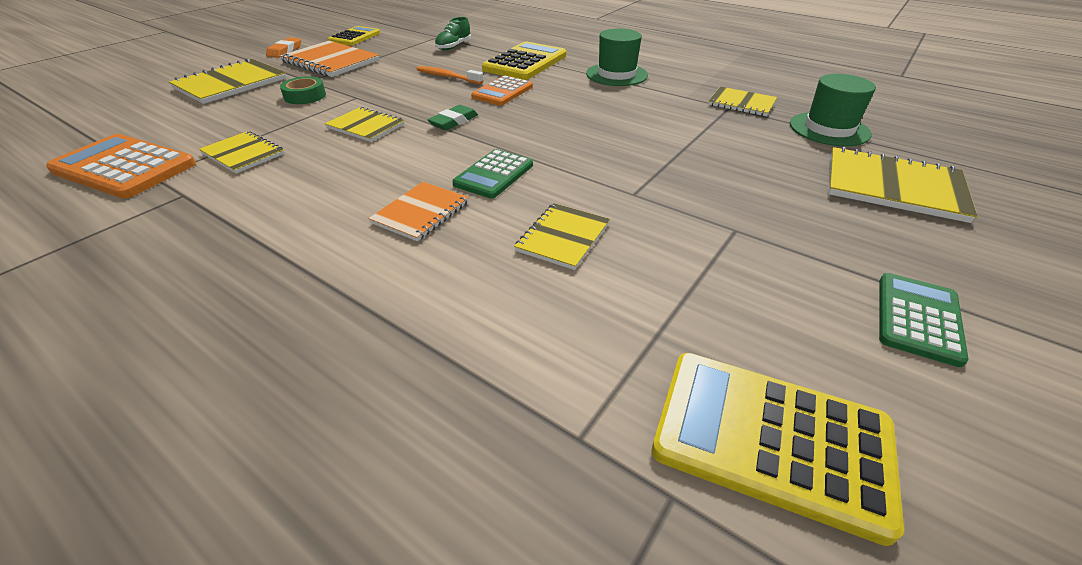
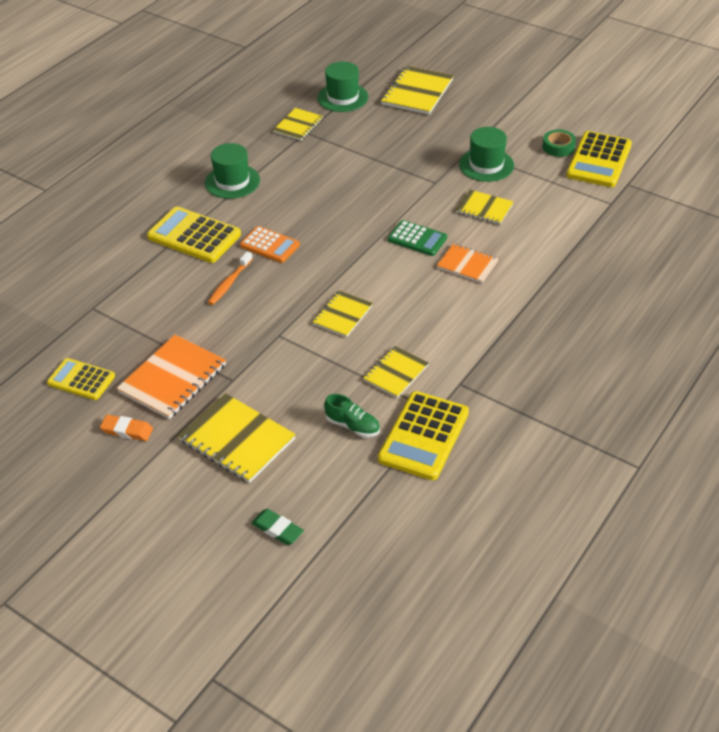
camera: 90 degrees left, 5 degrees up
orange calculator [46,134,196,199] -> yellow calculator [378,391,469,480]
green tape [280,76,326,104] -> green tape moved to [543,129,576,157]
green eraser [428,105,478,130] -> green eraser moved to [251,509,304,545]
green shoe [435,17,471,50] -> green shoe moved to [324,394,380,437]
green calculator [879,273,968,367] -> none
none -> green hat [459,127,514,182]

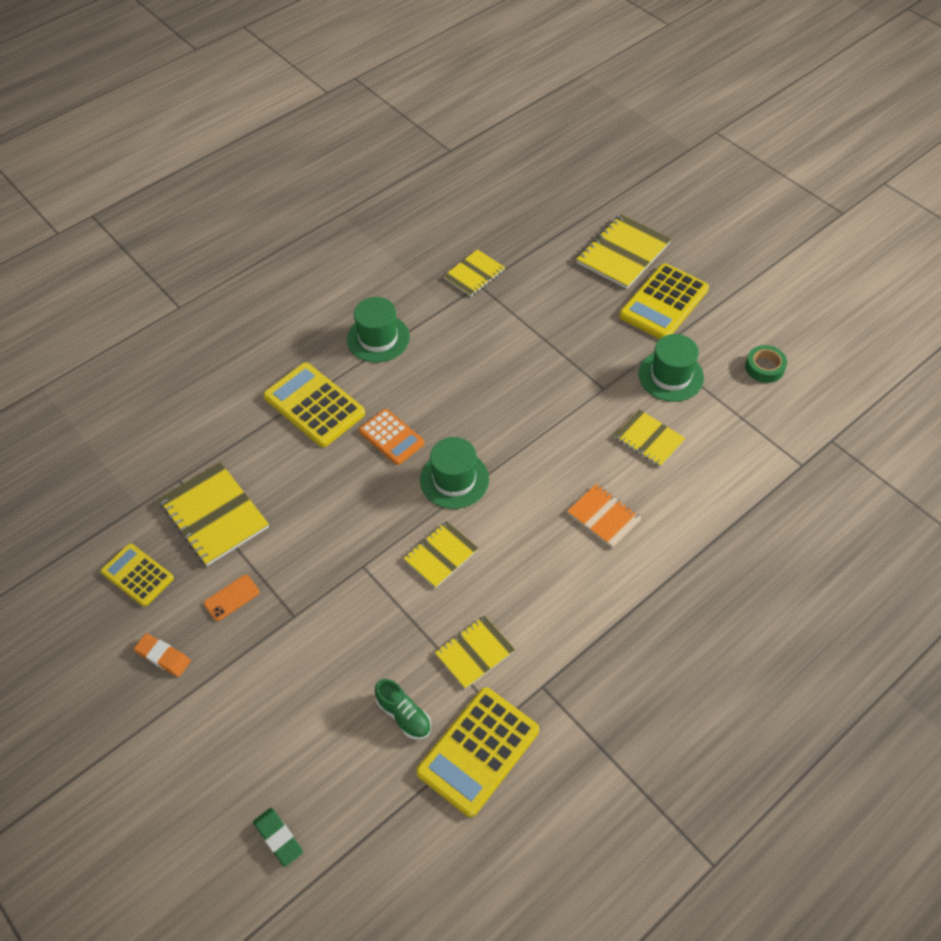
camera: 15 degrees right, 10 degrees up
orange notebook [117,335,226,419] -> orange phone [204,575,260,621]
yellow notebook [178,393,296,483] -> yellow notebook moved to [158,462,269,566]
orange toothbrush [208,251,253,305] -> none
green hat [317,61,368,112] -> green hat moved to [420,437,489,509]
green calculator [388,220,447,256] -> none
yellow calculator [566,131,632,187] -> yellow calculator moved to [619,263,709,339]

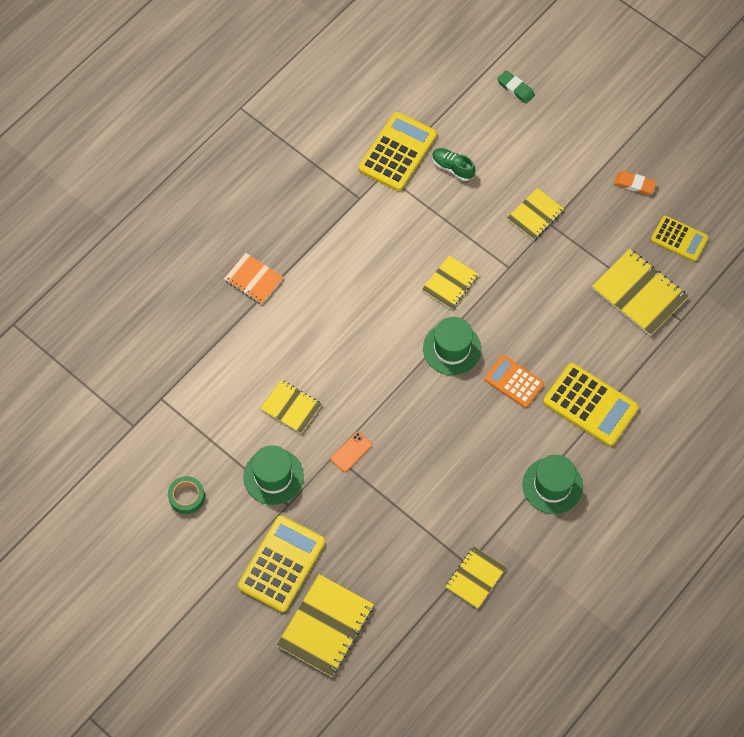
camera: 170 degrees right, 10 degrees up
orange phone [204,575,260,621] -> orange phone moved to [331,432,372,472]
yellow notebook [435,615,515,689] -> yellow notebook moved to [507,188,564,240]
orange notebook [567,484,642,548] -> orange notebook moved to [224,253,284,304]

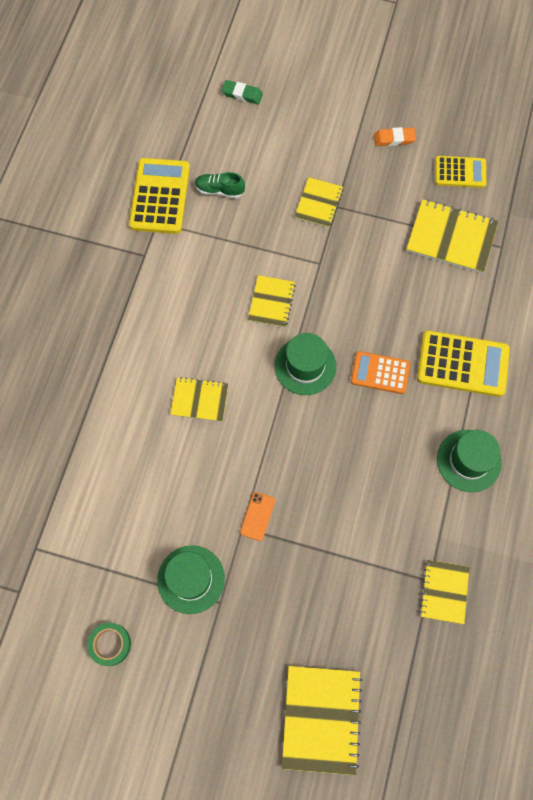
camera: 25 degrees left, 5 degrees up
orange notebook [224,253,284,304] -> none
yellow calculator [238,516,325,612] -> none
yellow notebook [260,380,322,434] -> yellow notebook moved to [170,377,228,422]

